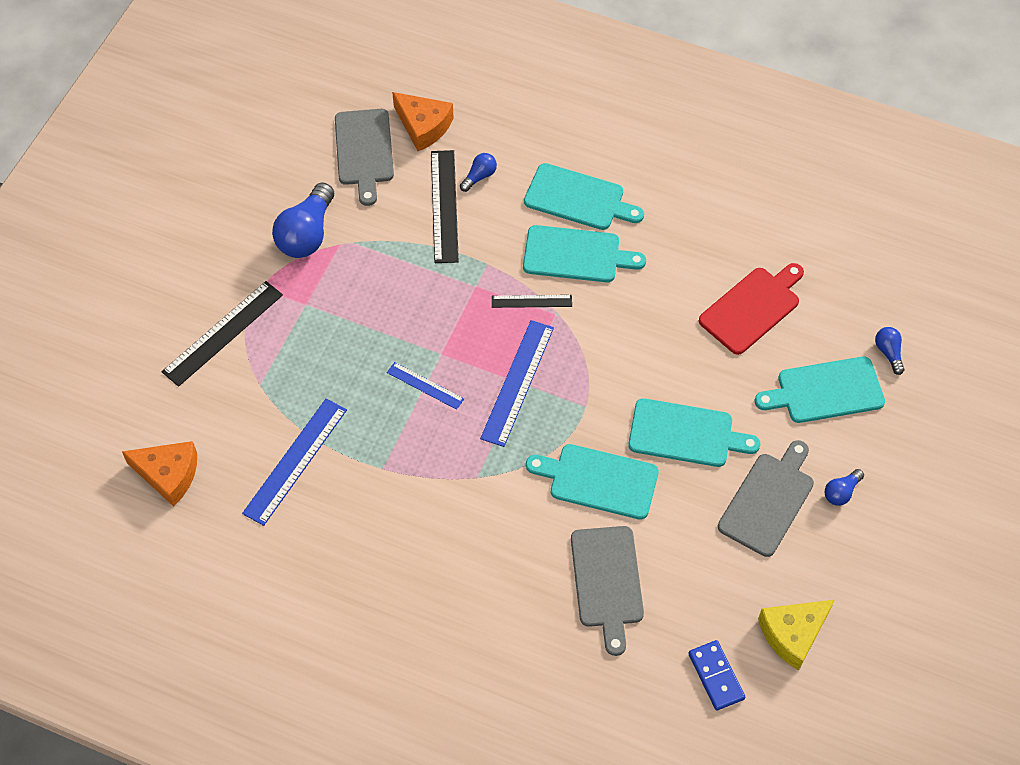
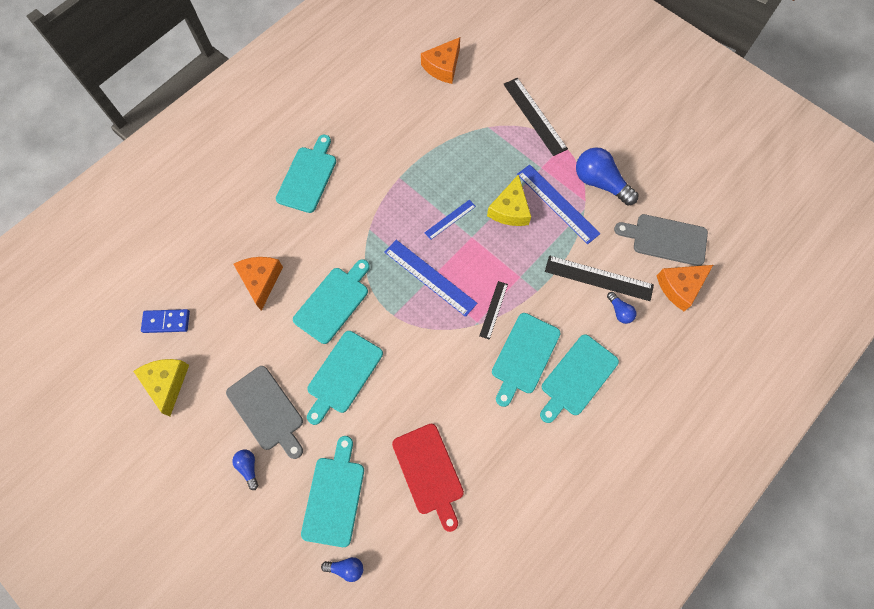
camera: 110 degrees right, 10 degrees up
blue ruler [242,399,347,526] -> blue ruler moved to [517,164,600,244]
grey cutting board [571,526,644,656] -> orange cheese [233,257,283,311]
none -> turquoise cutting board [276,135,336,213]
none -> yellow cheese [487,174,531,226]

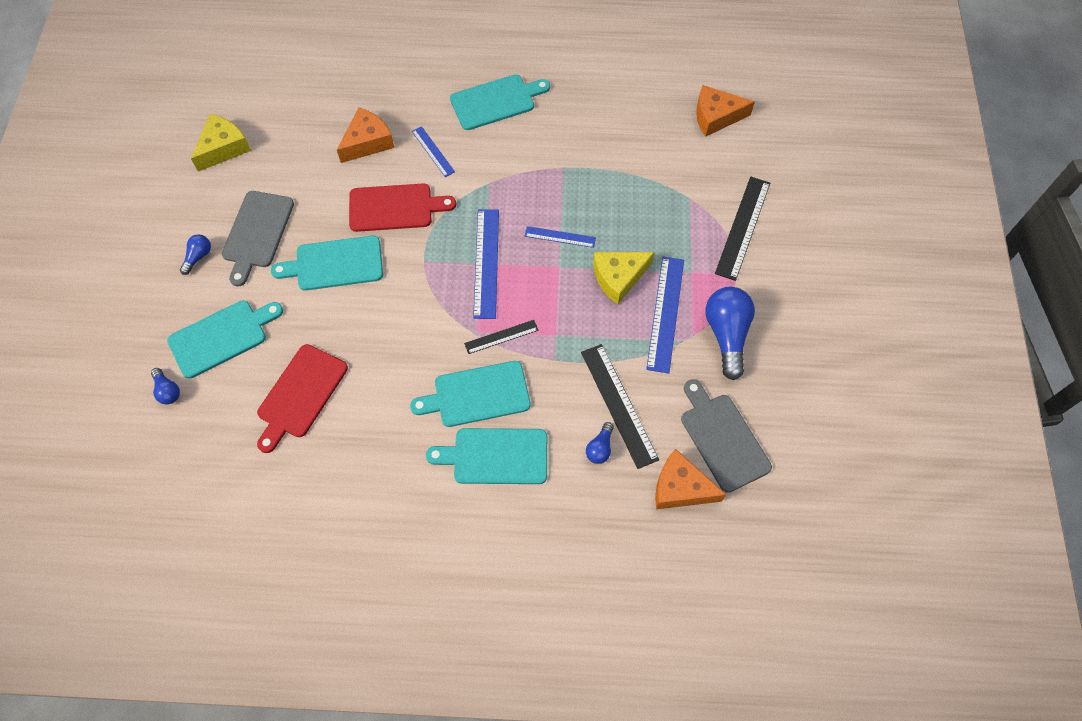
camera: 50 degrees right, 5 degrees down
blue domino [141,309,190,333] -> none
turquoise cutting board [293,259,370,344] -> red cutting board [349,184,456,232]
none -> blue ruler [412,126,455,177]

